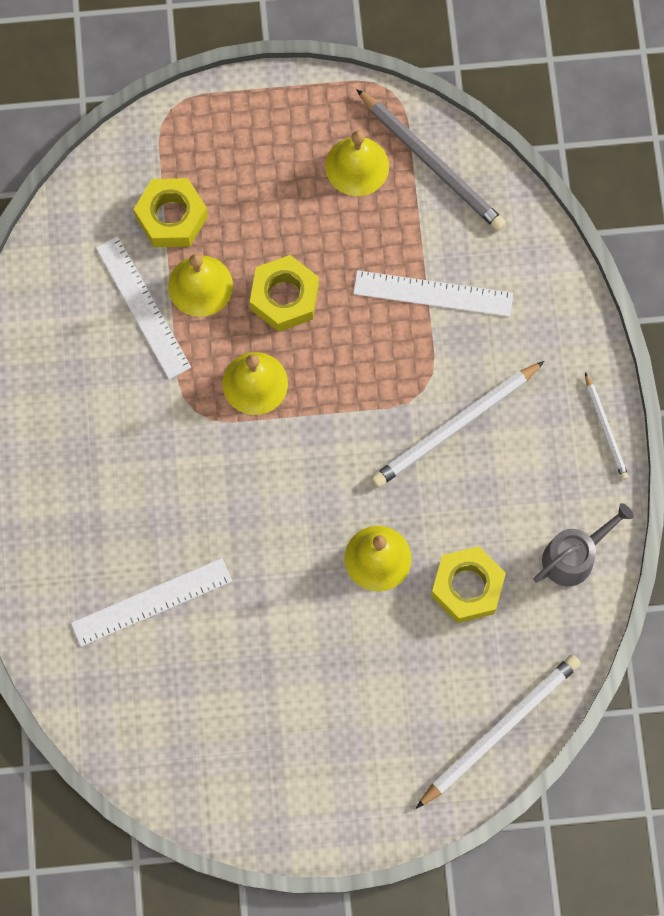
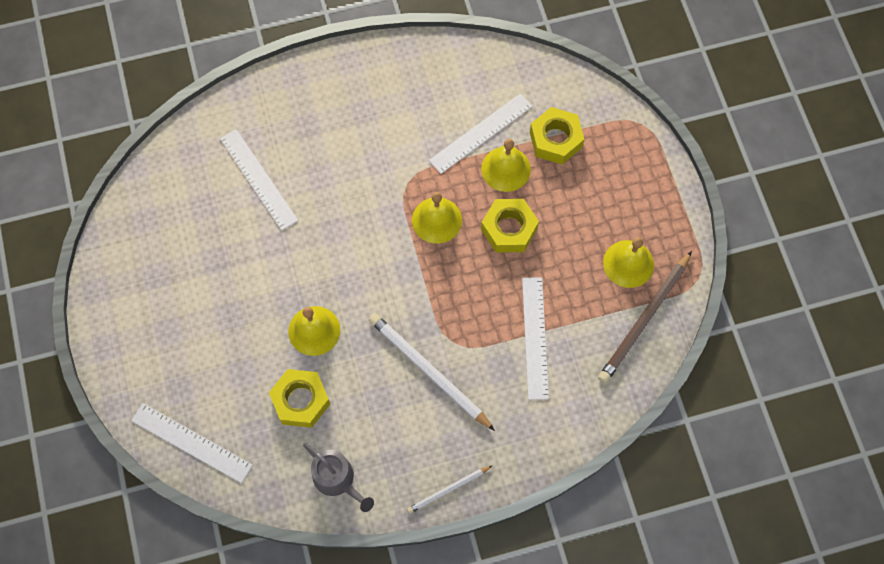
camera: 80 degrees right, 5 degrees down
grey pencil [356,89,506,231] -> brown pencil [598,251,692,383]
white pencil [416,655,581,809] -> white ruler [131,403,253,483]

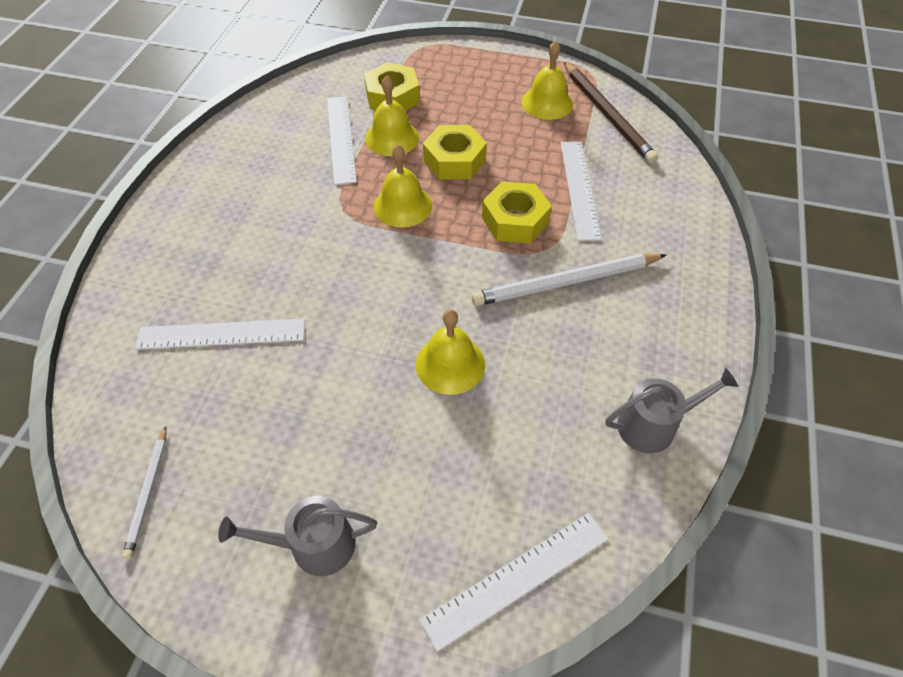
camera: 60 degrees left, 15 degrees down
yellow nut [269,369,330,428] -> yellow nut moved to [482,181,552,243]
white pencil [407,466,492,514] -> white pencil moved to [122,426,167,559]
white ruler [522,277,549,400] -> white ruler turned 60 degrees clockwise [561,141,602,241]
none -> grey watering can [218,496,377,576]

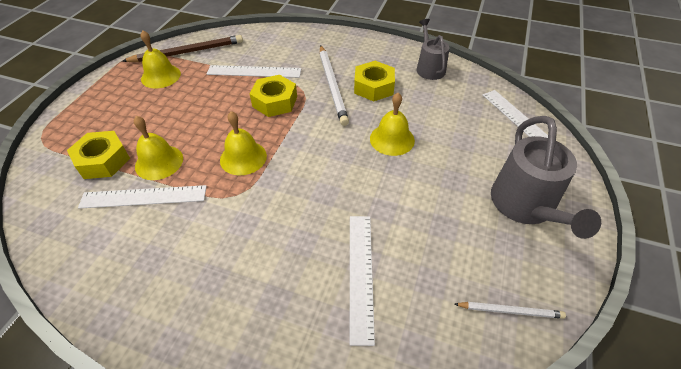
camera: 85 degrees left, 5 degrees down
grey watering can [218,496,377,576] -> grey watering can [491,116,601,239], size x1.62
yellow nut [423,125,487,180] -> yellow nut moved to [354,61,395,101]

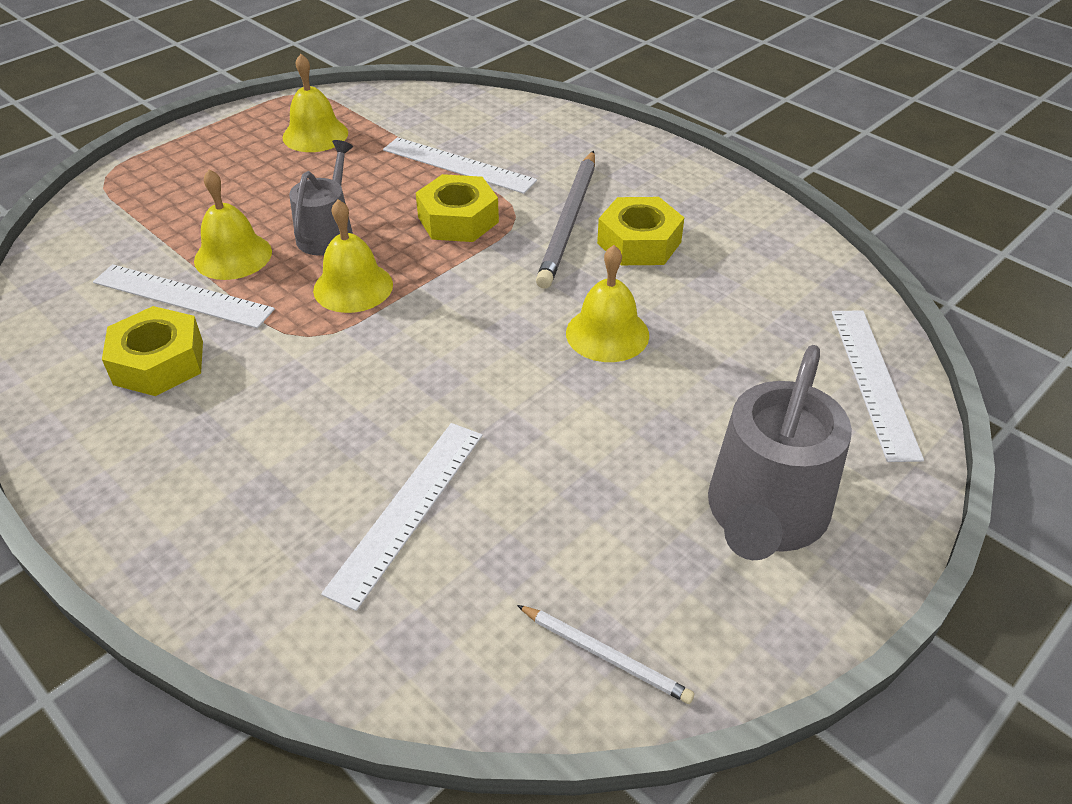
camera: 25 degrees right, 5 degrees down
yellow nut [67,131,130,179] -> yellow nut moved to [102,306,203,396]
brown pencil [122,35,243,62] -> none
white pencil [320,46,349,126] -> grey pencil [536,151,595,289]
grey watering can [417,19,450,80] -> grey watering can moved to [289,140,353,256]

